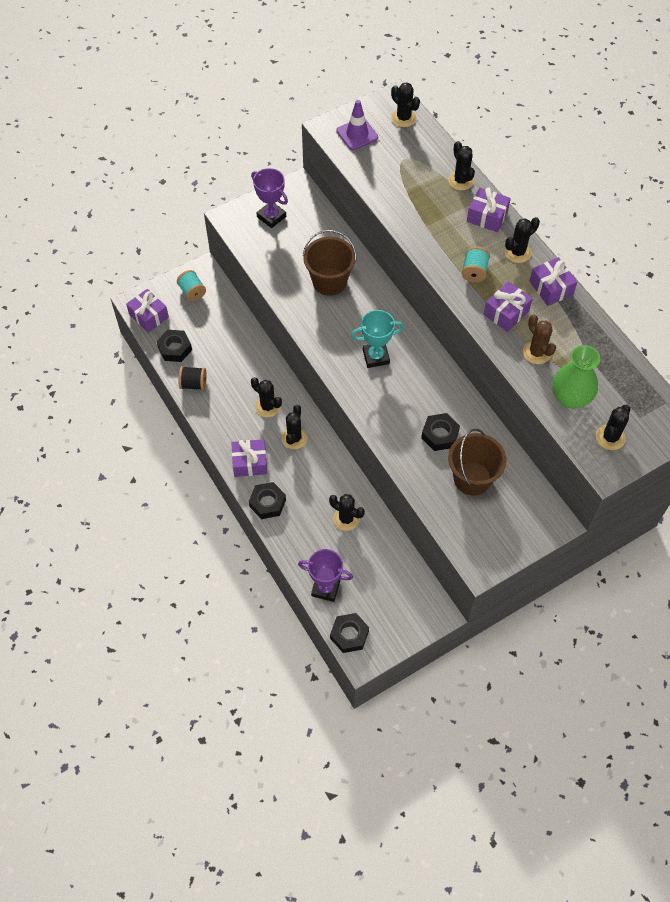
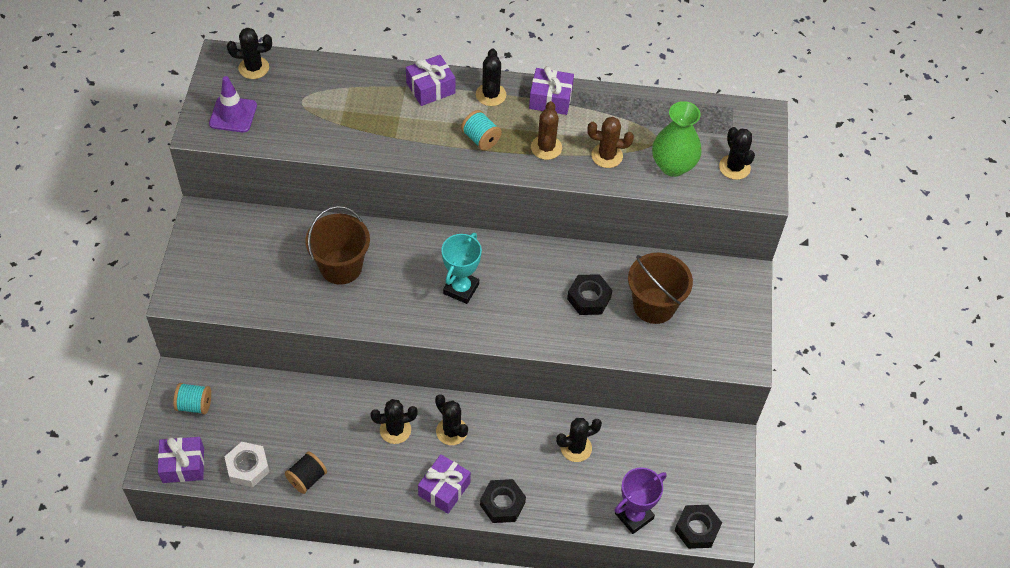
camera: 55 degrees left, 5 degrees down
black nut [157,330,192,362] -> white nut [224,442,270,487]
purple trophy [251,168,288,228] -> none
black cactus [448,141,475,190] -> none
purple gift [484,281,533,332] -> brown cactus [531,101,562,160]

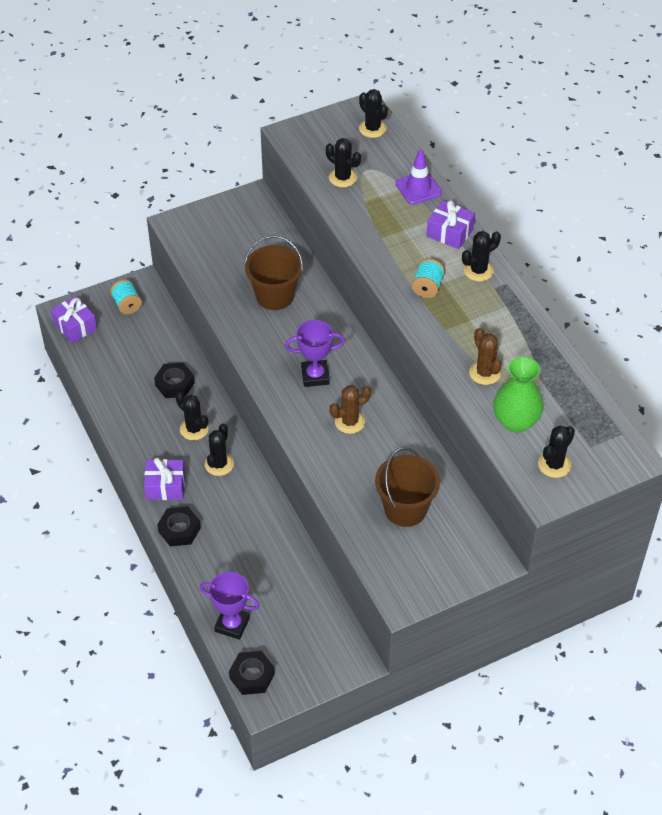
camera: 60 degrees right, 5 degrees down
purple traffic cone [209,76,257,133] -> purple traffic cone moved to [395,150,442,205]
white nut [224,442,270,487] -> none
black spool [285,451,327,494] -> none
turquoise trophy [441,233,482,304] -> purple trophy [285,320,345,387]
purple gift [529,66,574,115] -> none
brown cactus [531,101,562,160] -> brown cactus moved to [330,385,371,434]
black cactus [556,418,602,462] -> black cactus moved to [326,138,361,187]
black nut [567,274,612,315] -> black nut moved to [154,363,195,398]

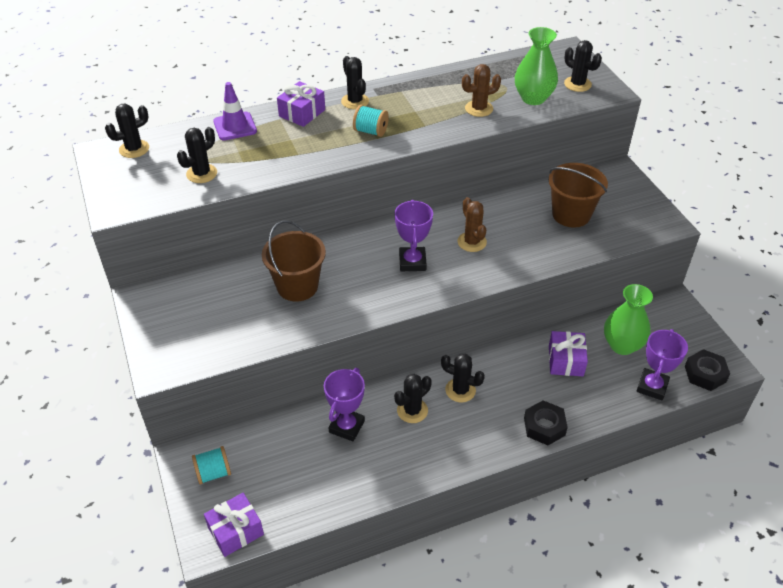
camera: 85 degrees left, 5 degrees down
purple gift [144,457,185,500] -> purple gift moved to [549,331,588,376]
black nut [154,363,195,398] -> purple trophy [324,368,365,441]
none -> green vase [604,284,653,355]

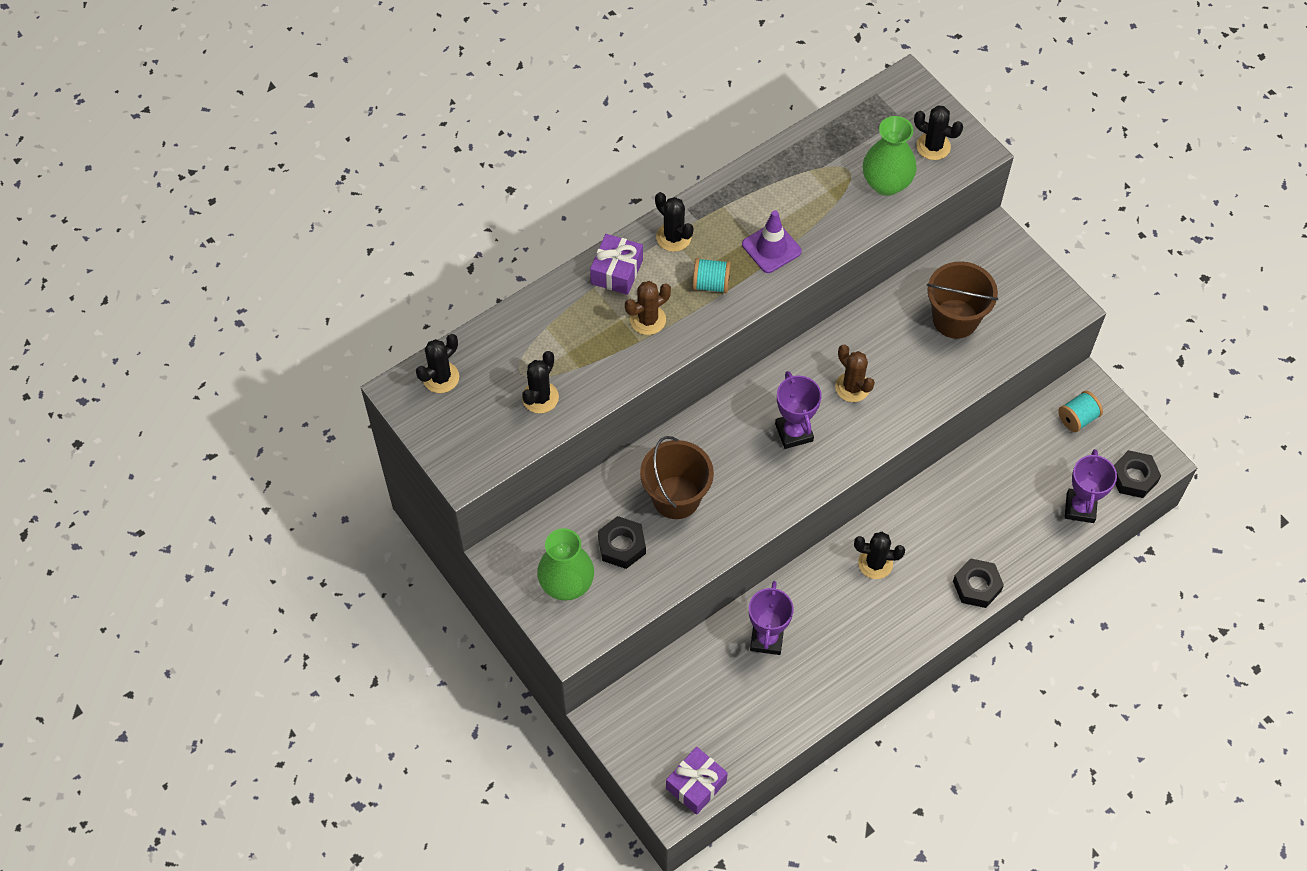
camera: 15 degrees left, 15 degrees up
turquoise spool [192,446,231,485] -> turquoise spool moved to [1058,391,1103,432]
purple traffic cone [213,82,257,141] -> purple traffic cone moved to [742,210,802,273]
black cactus [394,374,432,423] -> none
brown cactus [462,64,501,117] -> brown cactus moved to [625,281,671,335]
purple gift [549,331,588,376] -> none
green vase [604,284,653,355] -> green vase moved to [537,528,594,601]
none -> black nut [598,516,646,569]

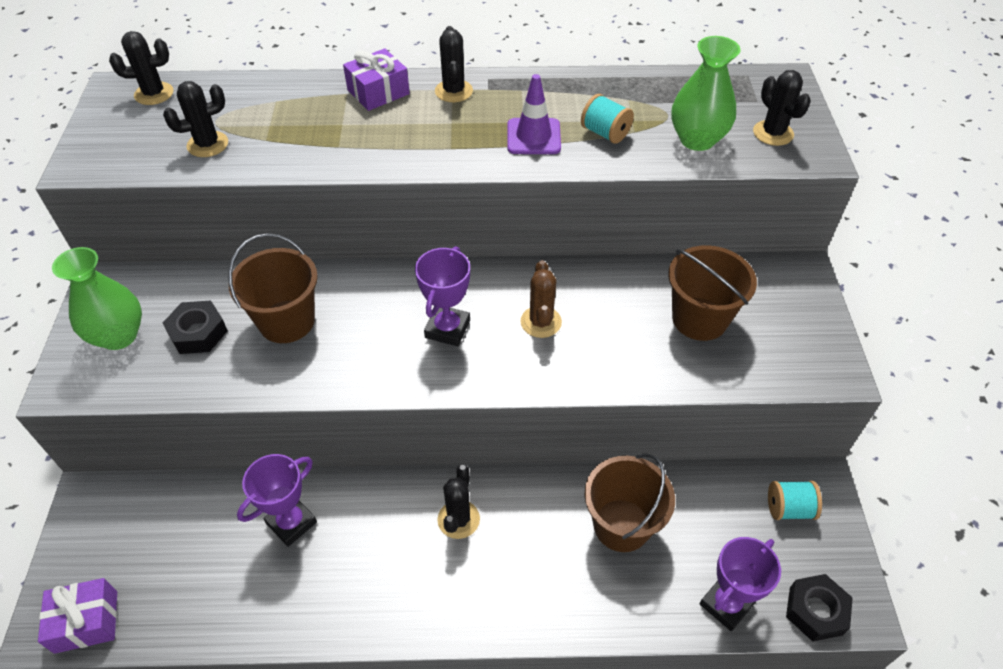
camera: 35 degrees right, 10 degrees down
brown cactus [625,281,671,335] -> none
turquoise spool [693,258,731,293] -> turquoise spool moved to [581,94,634,144]
black cactus [854,532,905,579] -> black cactus turned 60 degrees clockwise [437,465,480,539]
black nut [953,558,1004,608] -> none
none -> brown bucket [585,454,675,552]

